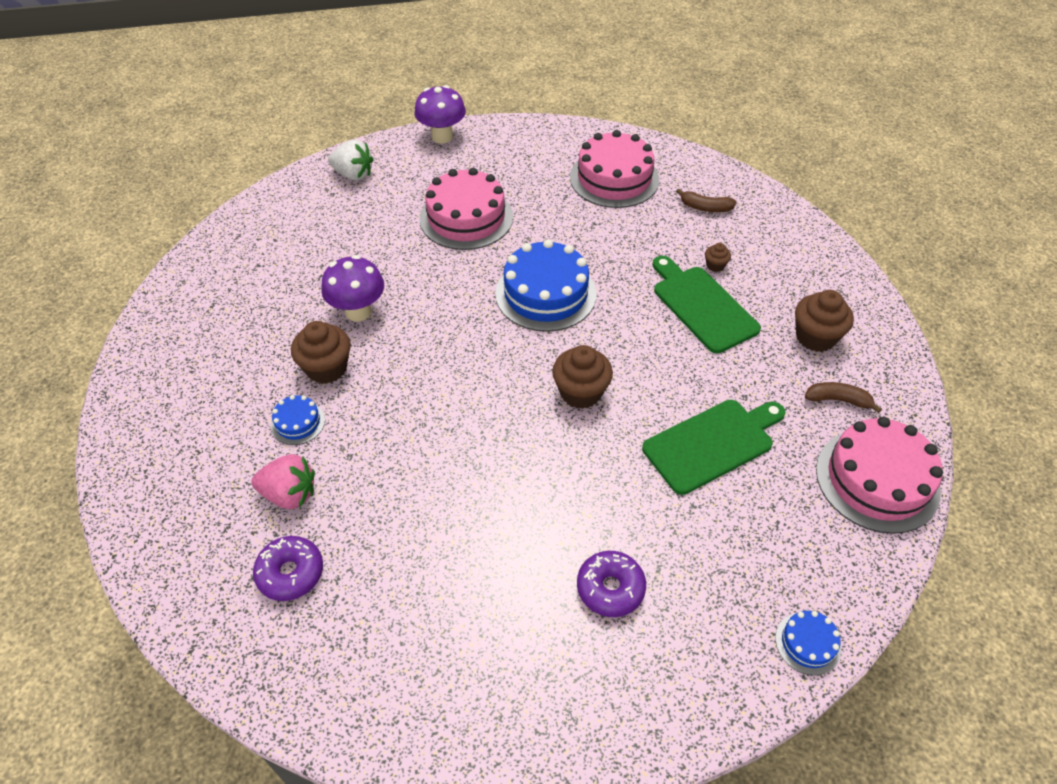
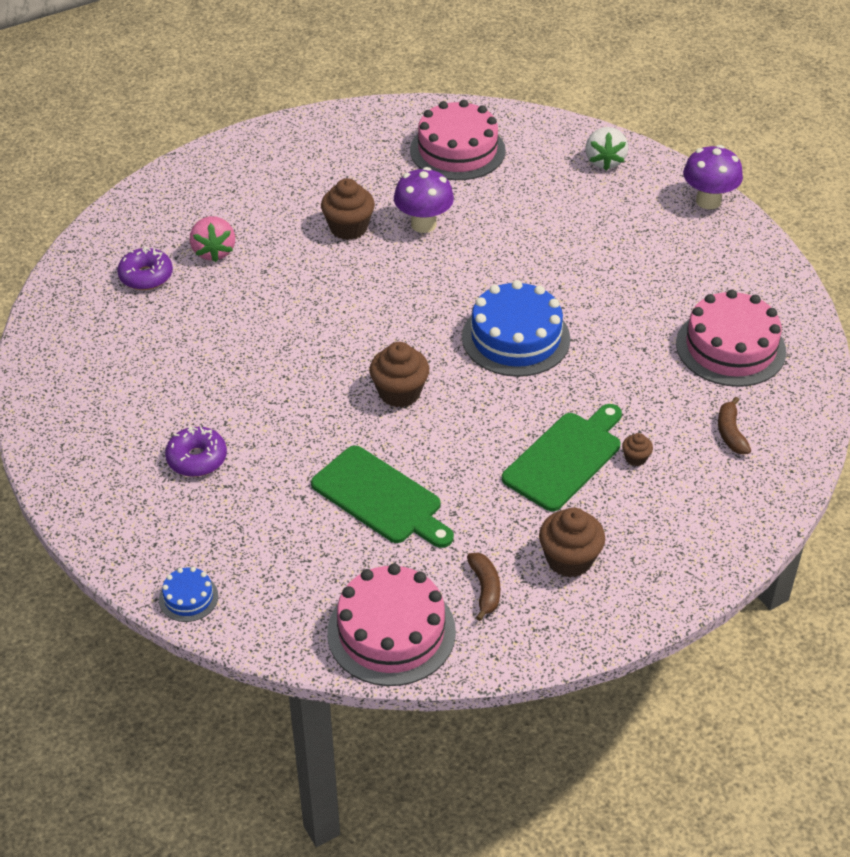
camera: 70 degrees right, 5 degrees down
blue cake [271,395,325,445] -> none
pink cake [420,168,513,250] -> pink cake moved to [410,100,506,180]

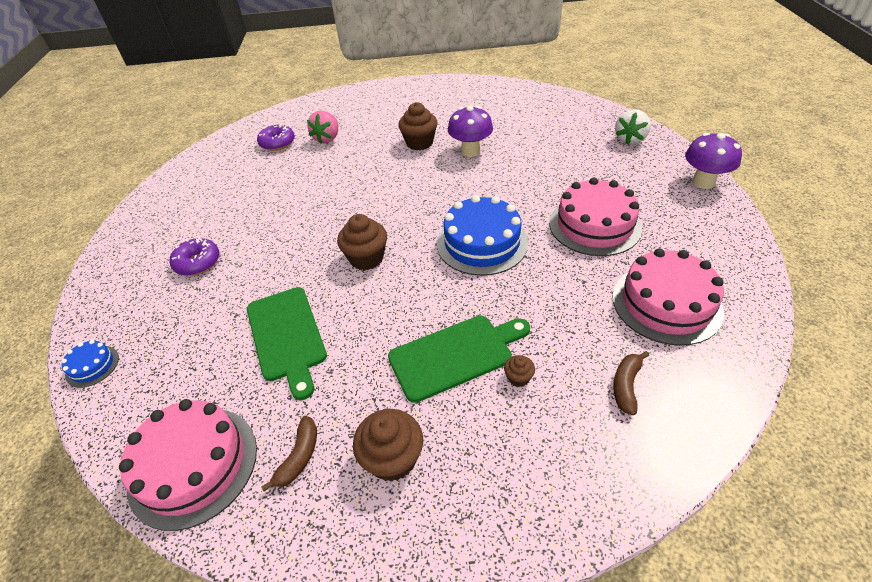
camera: 30 degrees right, 0 degrees up
pink cake [410,100,506,180] -> pink cake moved to [549,177,642,256]

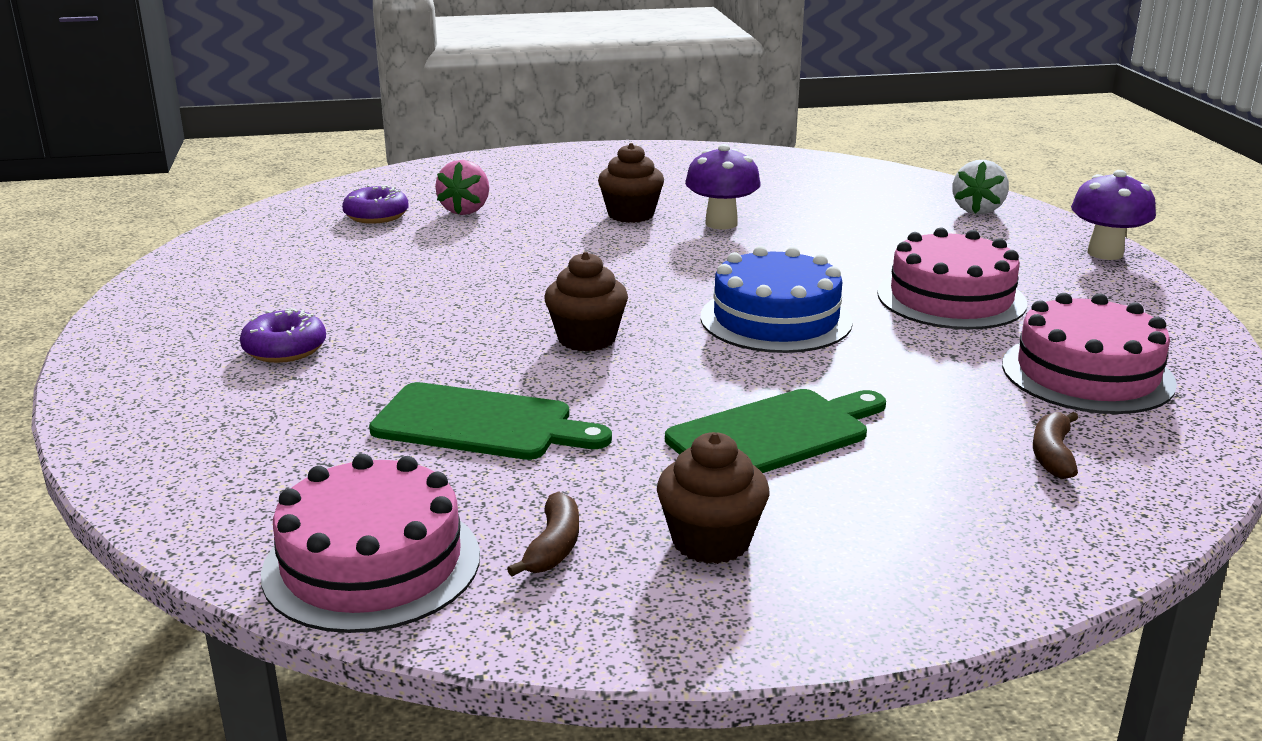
camera: 10 degrees left, 20 degrees down
blue cake [61,340,119,388] -> none
green cutting board [247,287,327,400] -> green cutting board turned 45 degrees counterclockwise [369,382,612,460]
brown cupcake [504,355,535,387] -> none

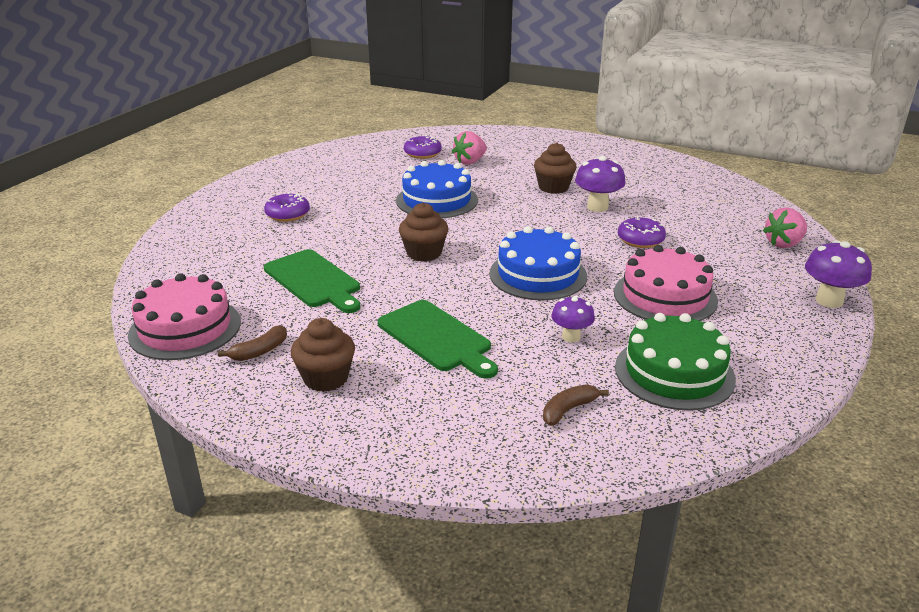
camera: 35 degrees right, 5 degrees up
green cutting board [665,389,886,473] -> green cutting board turned 45 degrees clockwise [378,300,498,379]
white strawberry [952,160,1009,215] -> pink strawberry [763,208,807,248]
pink cake [1002,293,1177,414] -> green cake [615,313,736,411]
none -> blue cake [396,160,478,218]
none -> purple mushroom [551,296,595,343]
none -> purple donut [618,216,666,248]

